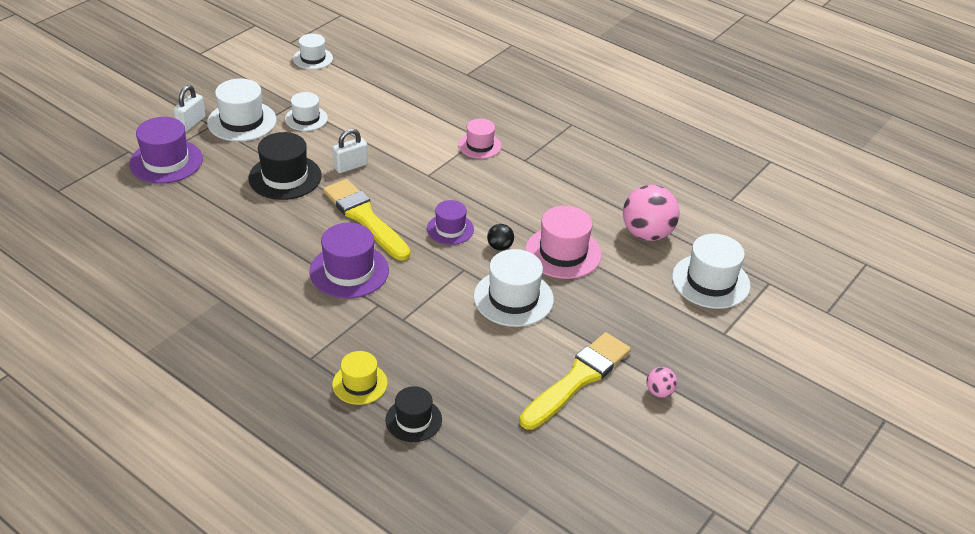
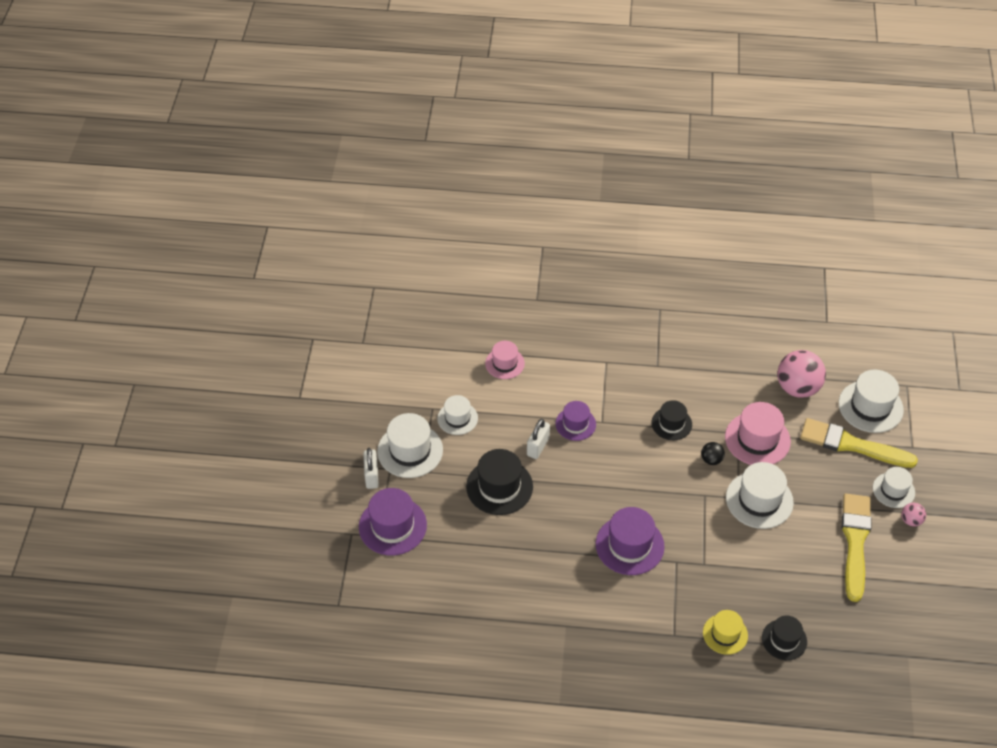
camera: 30 degrees left, 10 degrees up
white hat [293,34,333,69] -> white hat moved to [873,467,915,508]
yellow brush [323,179,411,261] -> yellow brush moved to [800,418,918,468]
purple hat [427,200,474,245] -> purple hat moved to [555,401,596,441]
pink hat [458,119,502,159] -> pink hat moved to [485,341,525,379]
none -> black hat [651,400,692,440]

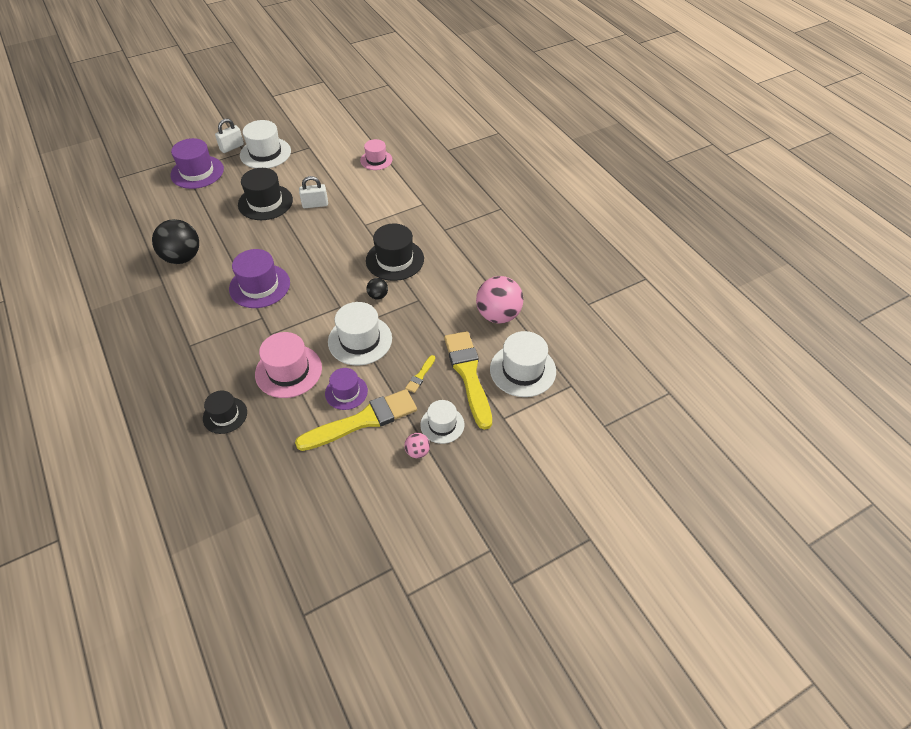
camera: 55 degrees right, 0 degrees up
white hat [437,395,478,435] -> none
purple hat [555,401,596,441] -> purple hat moved to [325,368,368,410]
black hat [651,400,692,440] -> black hat [366,224,424,281], size x1.59
yellow hat [703,610,748,655] -> none
pink hat [725,402,791,465] -> pink hat moved to [255,332,322,398]
none -> black ball [152,219,199,264]
none -> yellow brush [405,355,435,393]

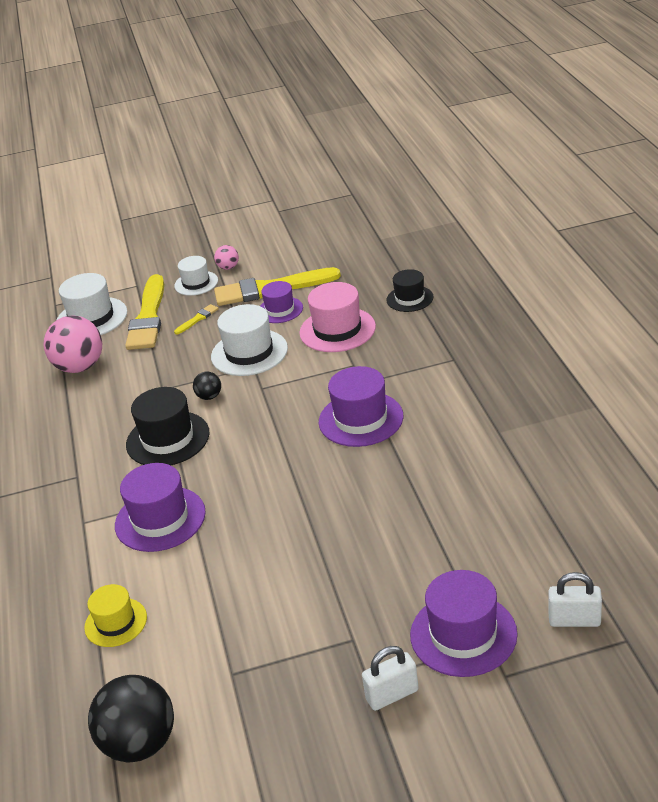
camera: 160 degrees left, 15 degrees down
black ball [152,219,199,264] -> black ball moved to [88,675,174,763]
black hat [238,168,293,220] -> none
white hat [240,120,291,168] -> none
white padlock [299,176,328,208] -> white padlock moved to [548,572,602,627]
pink hat [360,139,392,170] -> yellow hat [84,584,147,647]
none -> purple hat [115,463,206,552]

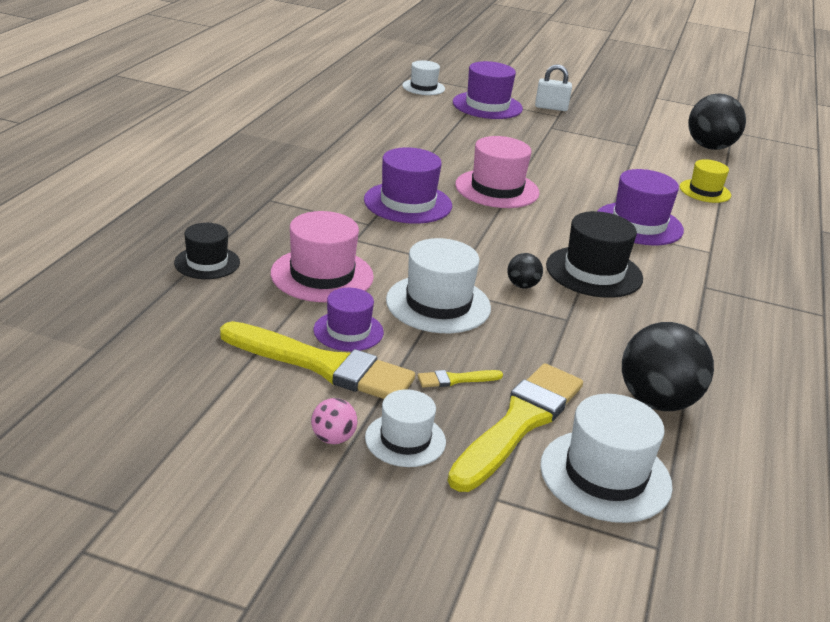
camera: 155 degrees left, 5 degrees down
pink ball [43,315,102,373] -> black ball [622,322,714,411]
white padlock [548,572,602,627] -> white hat [402,60,445,95]
none -> pink hat [455,136,540,208]

